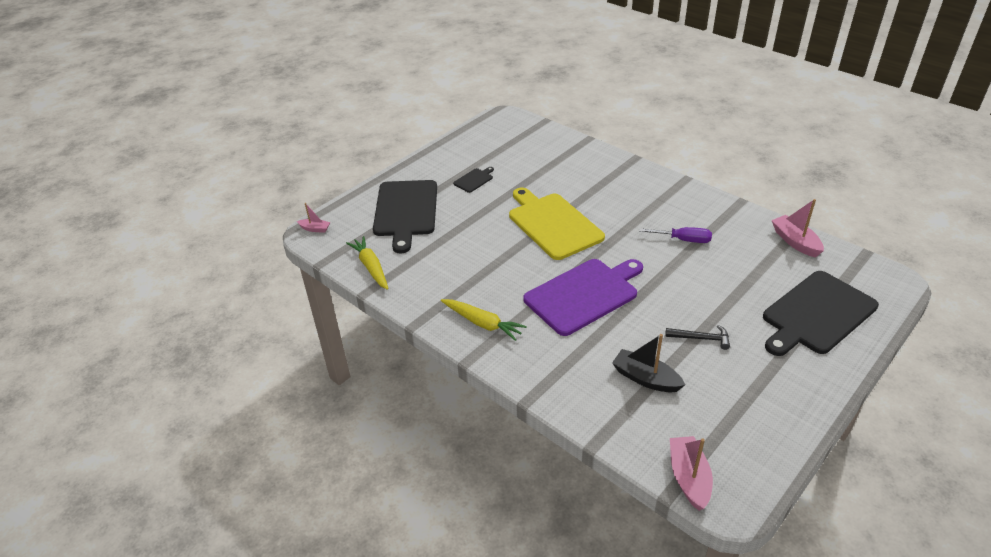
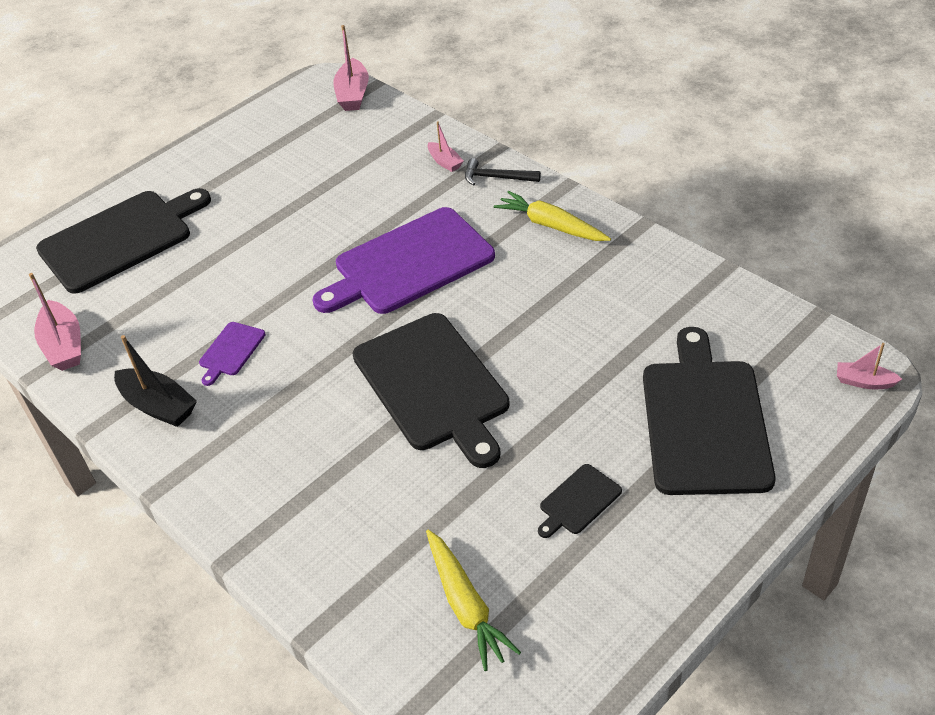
camera: 175 degrees left, 5 degrees up
yellow carrot [346,236,389,290] -> yellow carrot moved to [426,529,521,671]
yellow cutting board [509,188,605,260] -> black cutting board [353,313,510,468]
black boat [612,334,685,392] -> black boat moved to [114,335,197,427]
purple screwdriver [639,227,712,243] -> purple cutting board [199,322,266,386]
black hammer [665,325,730,350] -> black hammer moved to [465,158,541,186]
none -> pink boat [428,121,463,172]

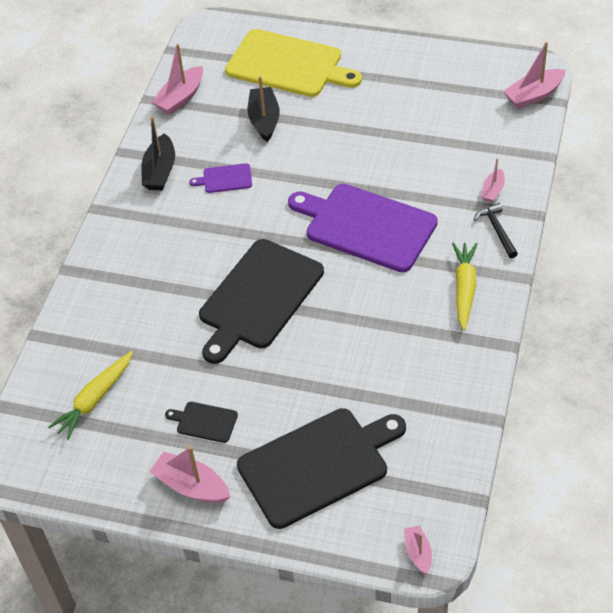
camera: 60 degrees right, 5 degrees up
black cutting board [36,188,211,294] -> yellow cutting board [225,29,362,97]
none -> pink boat [149,446,230,503]
none -> black boat [248,76,280,142]

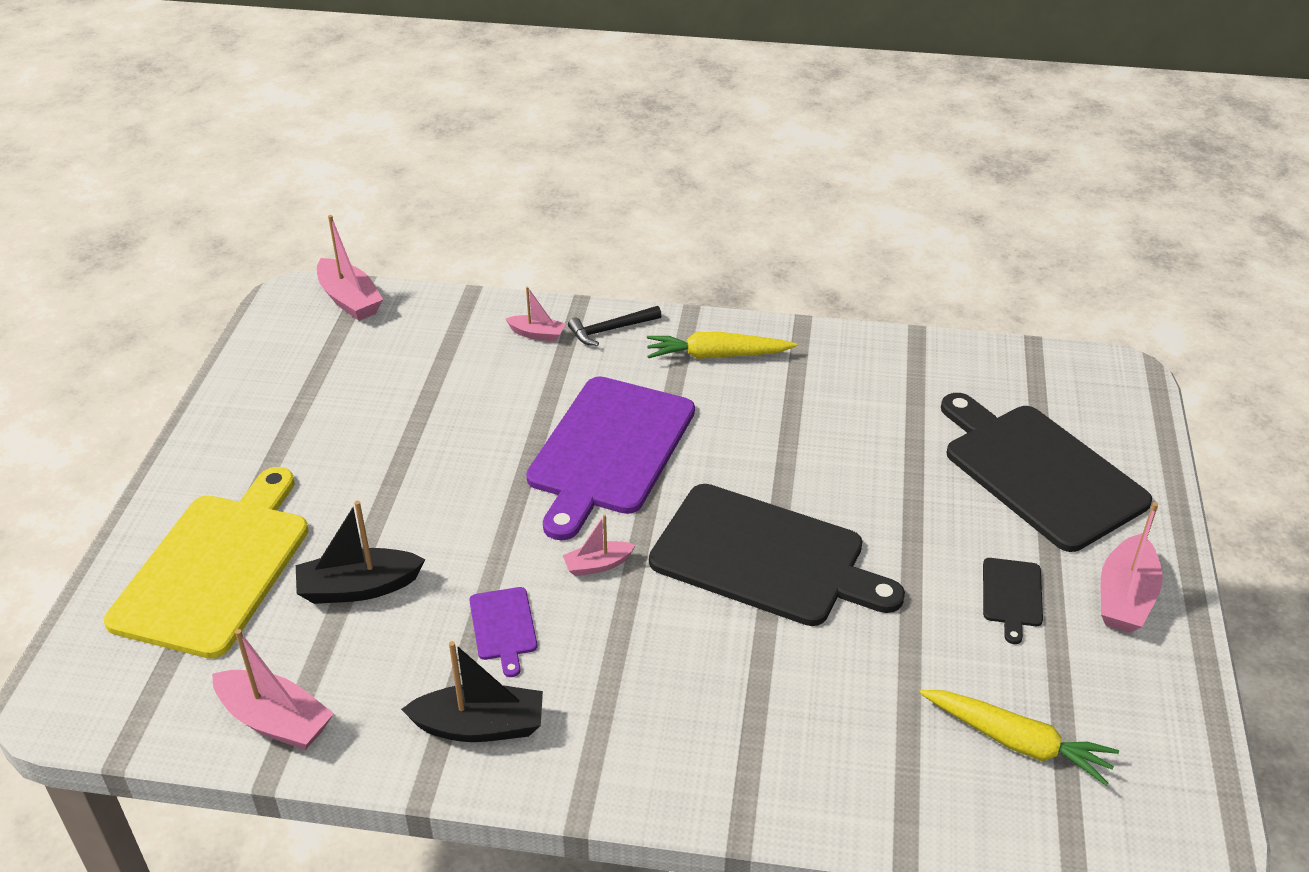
camera: 100 degrees left, 10 degrees down
pink boat [404,525,432,574] -> pink boat moved to [563,514,636,576]

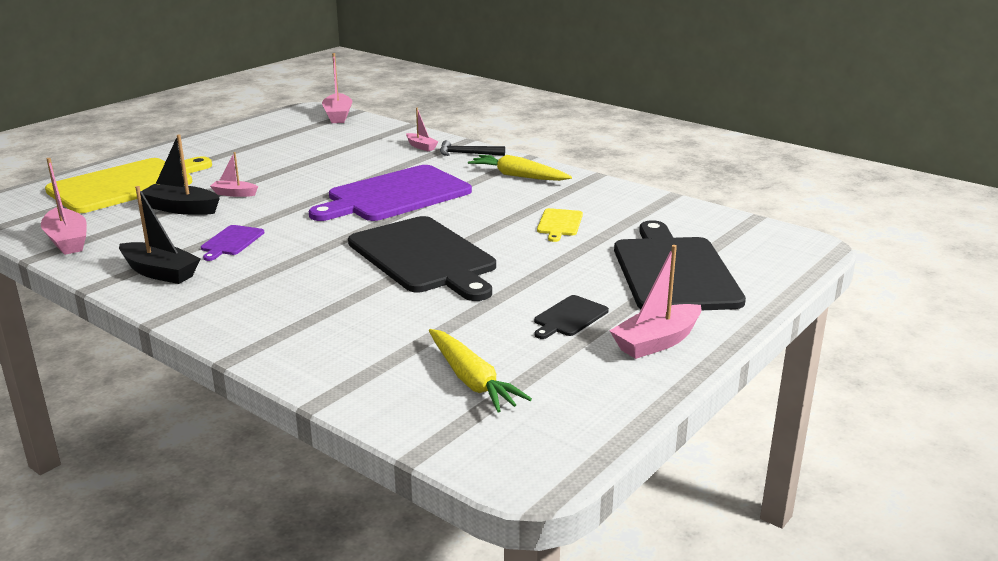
camera: 30 degrees right, 15 degrees down
pink boat [563,514,636,576] -> pink boat moved to [210,152,258,197]
none -> yellow cutting board [537,208,583,242]

